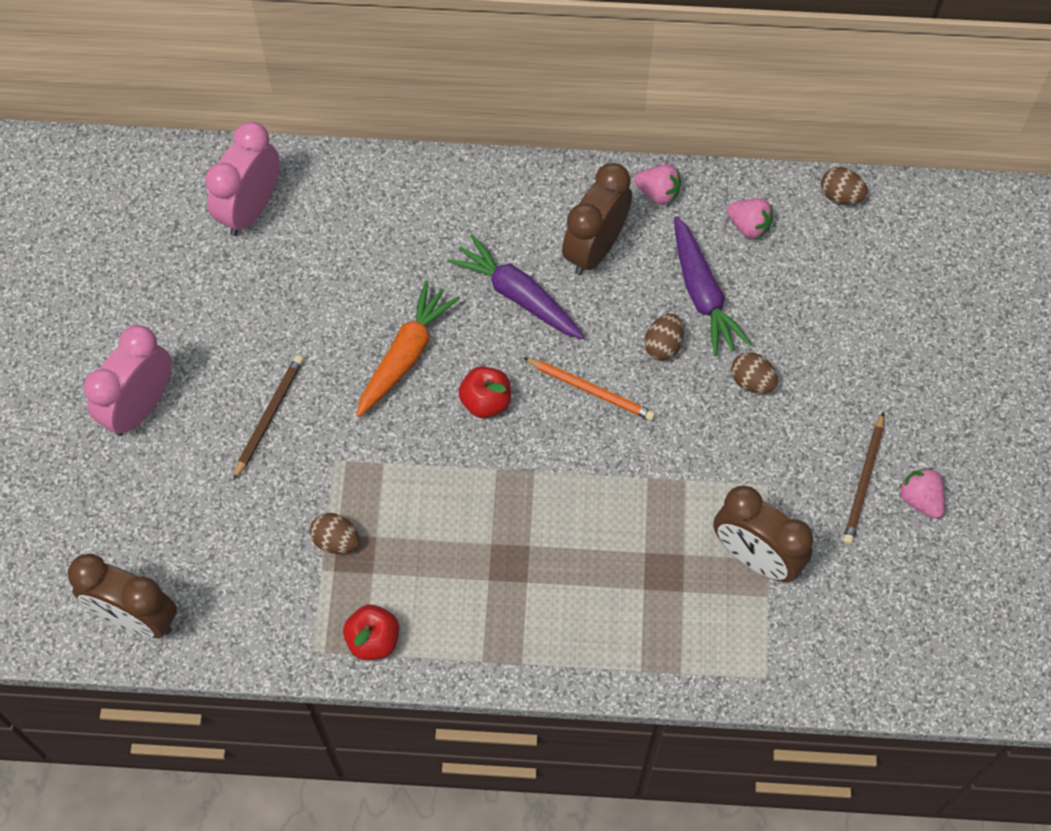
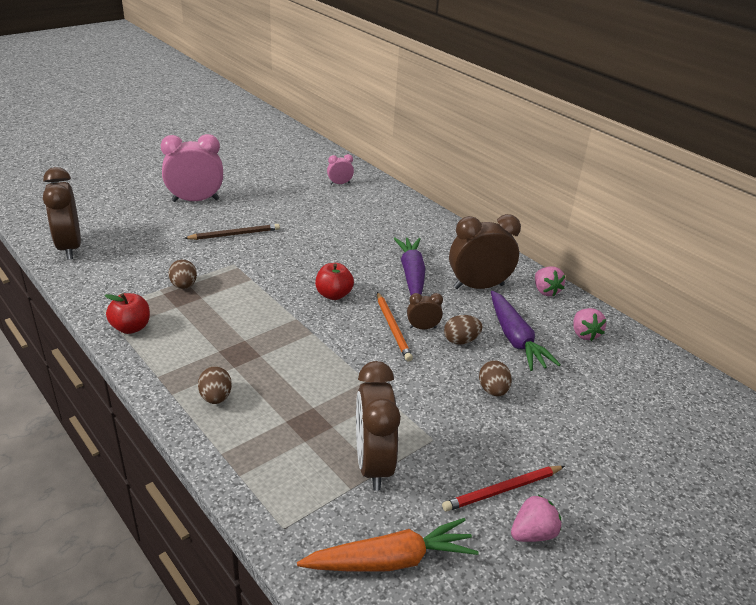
camera: 45 degrees right, 30 degrees down
pink clock [205,122,279,236] -> pink clock [327,154,354,185], size x0.48
orange carrot [357,281,460,417] -> orange carrot moved to [297,518,479,572]
purple carrot [674,216,752,357] -> purple carrot turned 45 degrees counterclockwise [491,291,561,371]
brown egg [821,167,868,205] -> brown egg moved to [198,366,232,404]
brown pencil [843,412,884,545] -> red pencil [442,466,565,511]
pink strawberry [899,468,945,519] -> pink strawberry turned 45 degrees clockwise [511,495,562,542]
none -> brown clock [407,293,443,329]

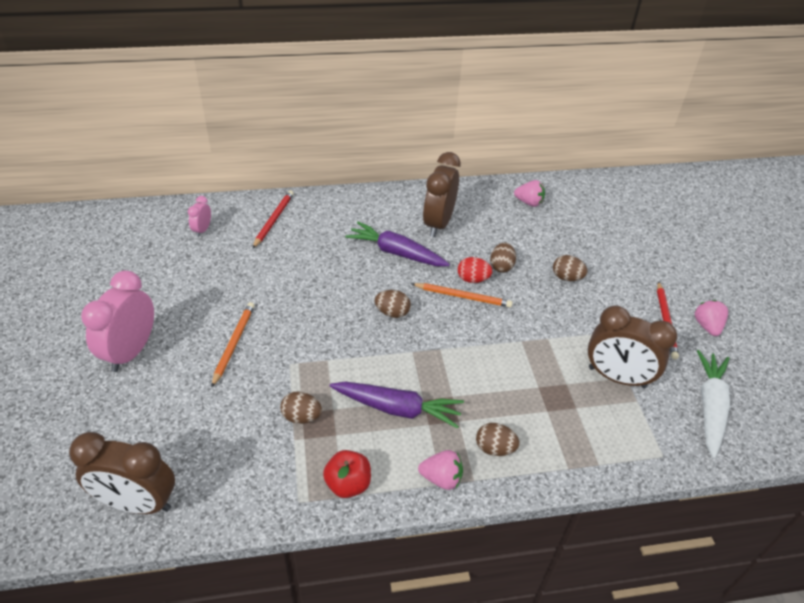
camera: 60 degrees left, 10 degrees up
brown pencil [184,224,280,240] -> orange pencil [211,302,254,388]
orange carrot [297,518,479,572] -> white carrot [697,350,730,458]
red apple [315,263,354,300] -> brown egg [375,290,411,318]
brown clock [407,293,443,329] -> red egg [458,257,492,283]
purple carrot [491,291,561,371] -> purple carrot moved to [330,382,464,429]
pink strawberry [535,267,565,297] -> pink strawberry moved to [418,450,463,490]
none -> red pencil [253,190,294,248]

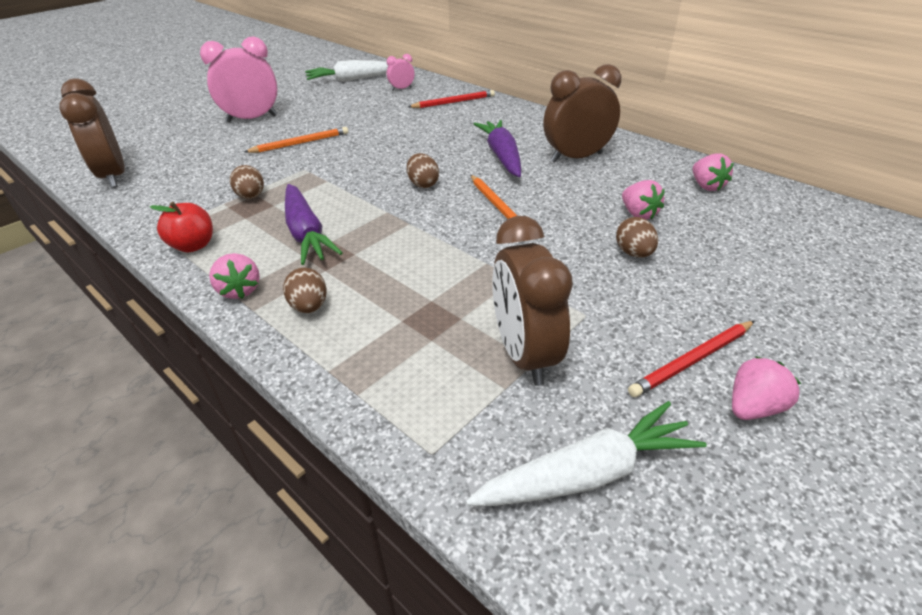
camera: 55 degrees right, 5 degrees down
red egg [458,257,492,283] -> none
brown egg [490,242,516,273] -> none
none -> white carrot [305,60,388,82]
none -> pink strawberry [622,180,665,219]

